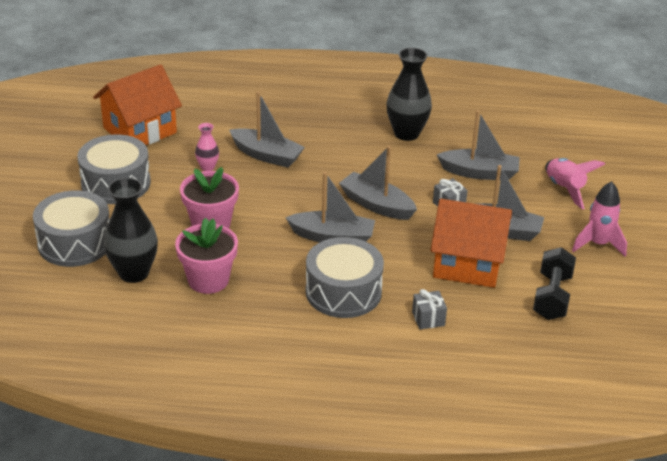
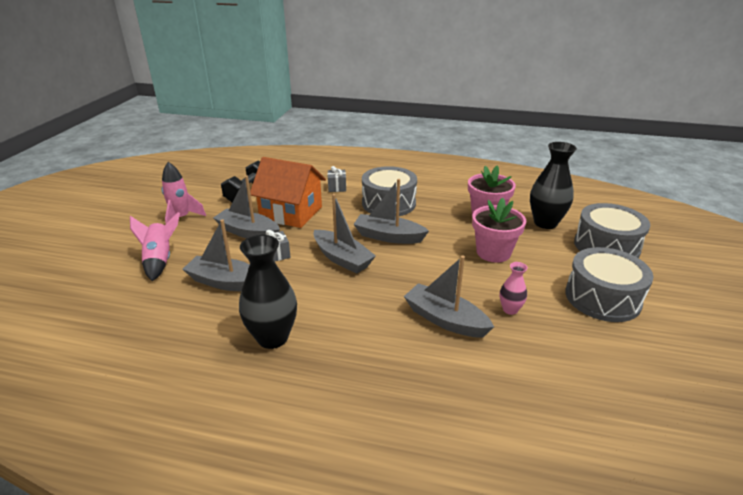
camera: 170 degrees left, 5 degrees down
orange house [93,64,182,145] -> none

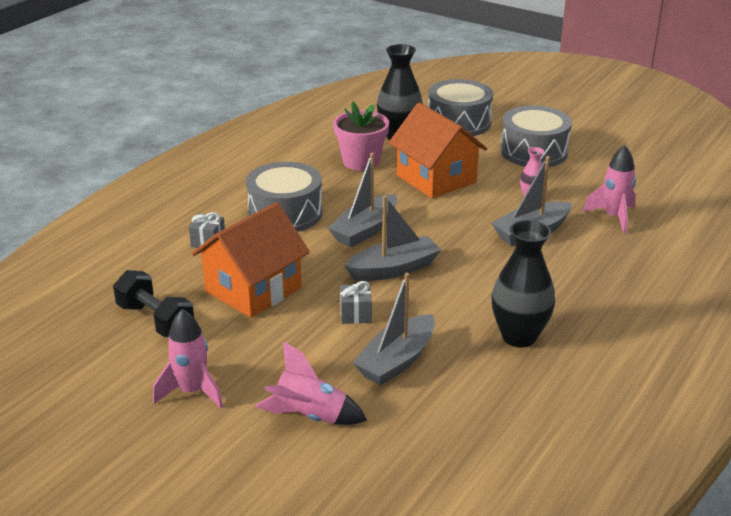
camera: 70 degrees left, 0 degrees up
grey boat [213,175,280,238] -> none
pink flower pot [472,198,527,263] -> orange house [389,103,487,199]
none -> pink rocket [582,145,636,234]

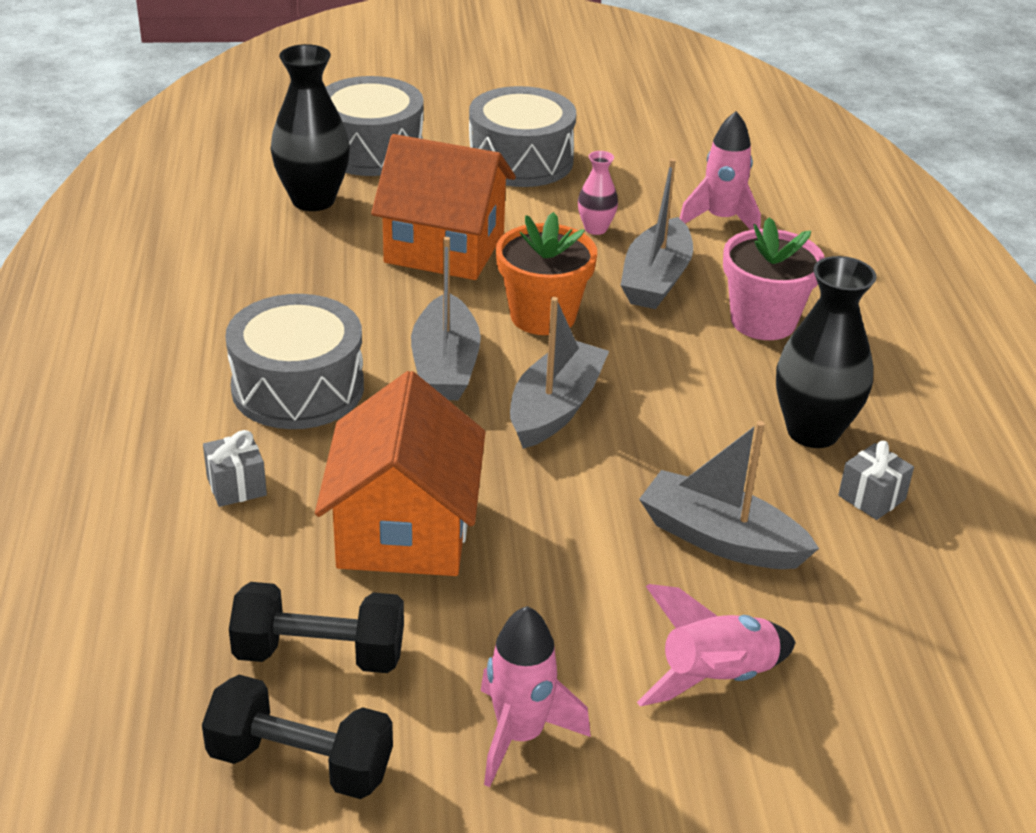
camera: 40 degrees left, 5 degrees up
pink flower pot [333,101,389,171] -> pink flower pot moved to [723,217,825,340]
grey gift [340,281,372,324] -> grey gift moved to [838,441,914,520]
grey boat [353,273,435,386] -> grey boat turned 120 degrees clockwise [639,421,819,569]
none -> black dumbbell [202,675,393,799]
none -> orange flower pot [496,212,597,335]

